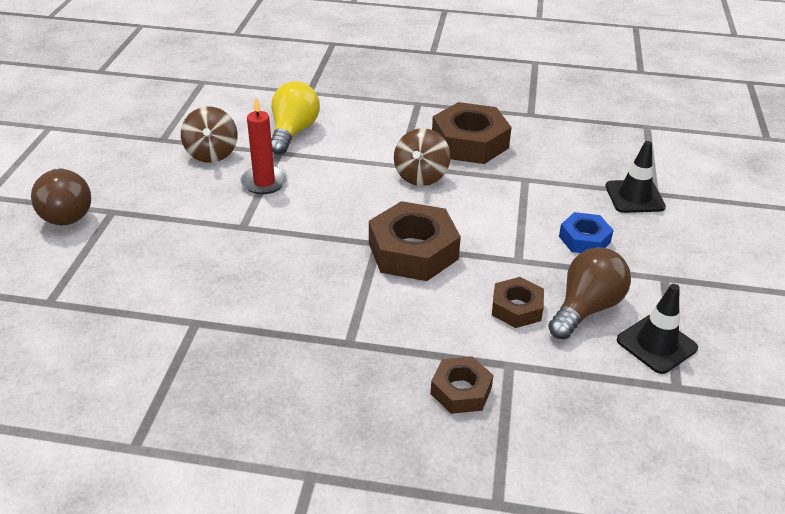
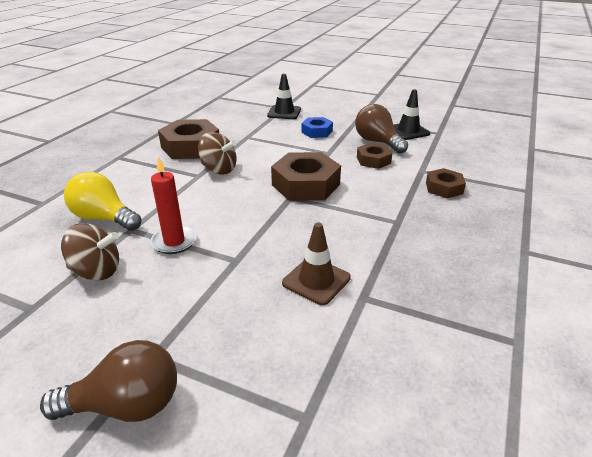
camera: 75 degrees left, 5 degrees down
none -> brown traffic cone [282,222,351,305]

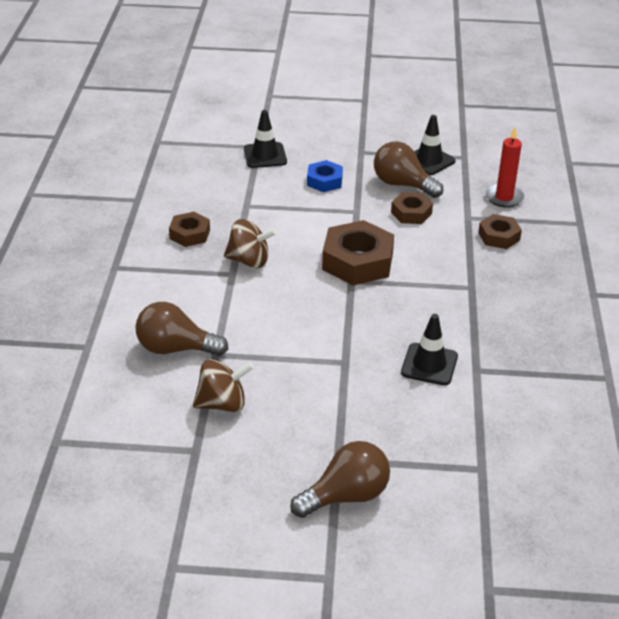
camera: 20 degrees left, 5 degrees up
yellow light bulb [64,172,141,231] -> brown light bulb [135,302,228,356]
red candle [150,157,197,254] -> red candle moved to [485,127,525,208]
brown nut [158,119,219,159] -> brown nut [169,212,210,247], size x0.57
brown traffic cone [282,222,351,305] -> black traffic cone [401,314,458,385]

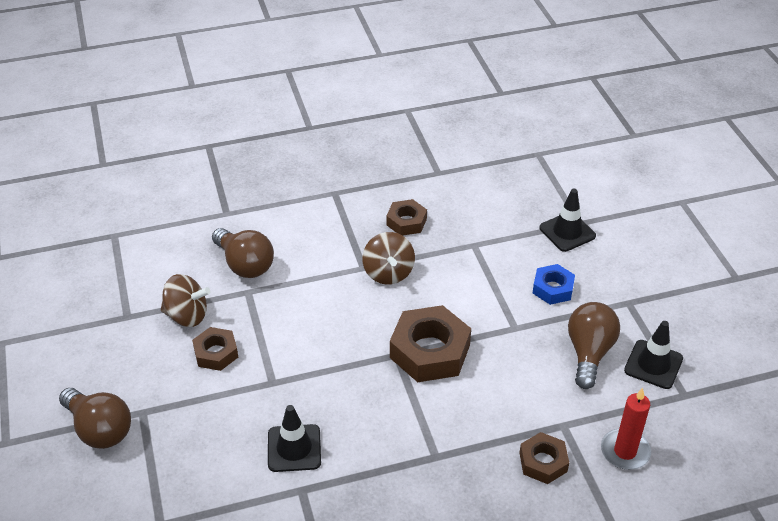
camera: 70 degrees right, 5 degrees up
brown light bulb [135,302,228,356] -> brown light bulb turned 150 degrees clockwise [212,228,274,278]
brown spinning top [193,359,254,412] -> brown spinning top turned 45 degrees counterclockwise [161,274,211,327]
brown nut [391,192,433,224] -> brown nut moved to [192,327,238,371]

